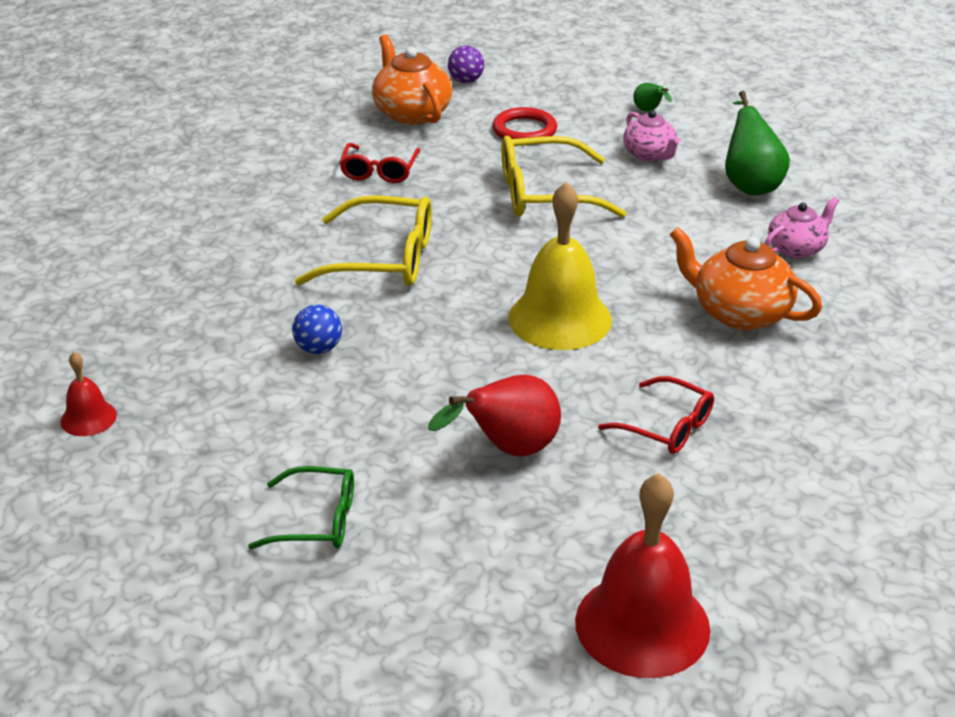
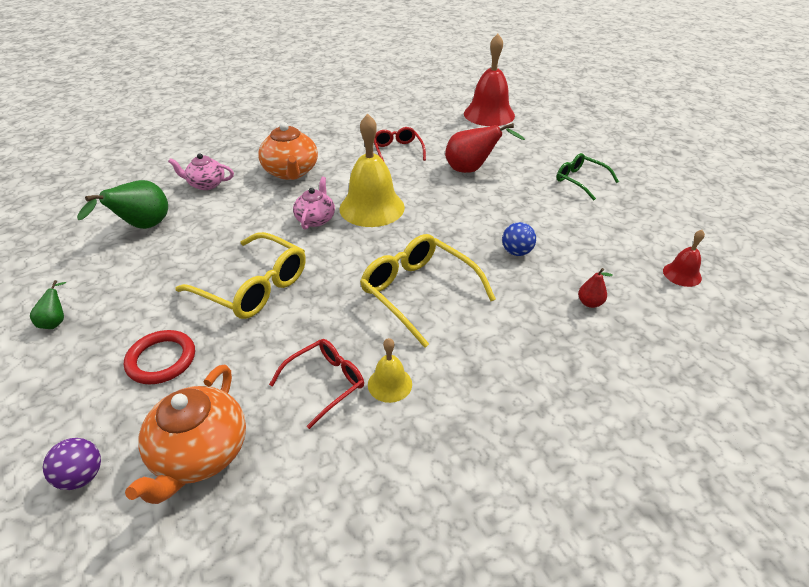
camera: 140 degrees left, 5 degrees up
pink teapot [623,110,680,161] -> pink teapot moved to [293,177,335,230]
none -> yellow bell [368,338,412,403]
none -> red pear [578,268,613,308]

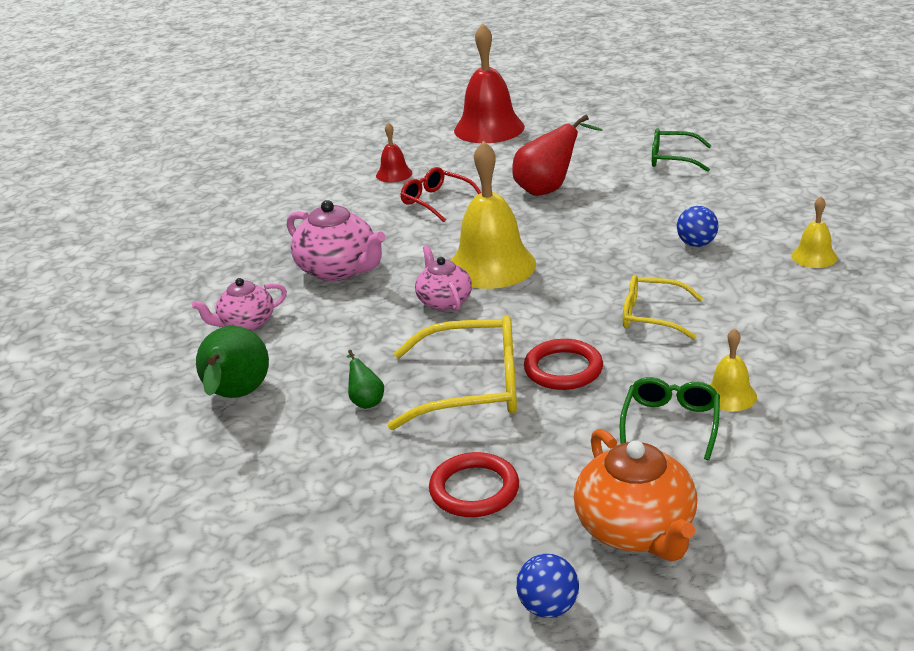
camera: 30 degrees left, 10 degrees down
green pear [30,280,66,329] -> green pear moved to [346,350,384,409]
purple ball [43,438,101,490] -> blue ball [516,554,579,618]
orange teapot [258,122,318,180] -> pink teapot [287,200,386,281]
red glasses [269,339,364,429] -> green glasses [620,377,720,460]
yellow glasses [360,234,496,348] -> yellow glasses [623,275,703,339], size x0.62
red pear [578,268,613,308] -> yellow bell [791,196,838,268]
red bell [663,230,705,287] -> red bell moved to [376,122,412,182]
none -> red ring [524,339,603,390]

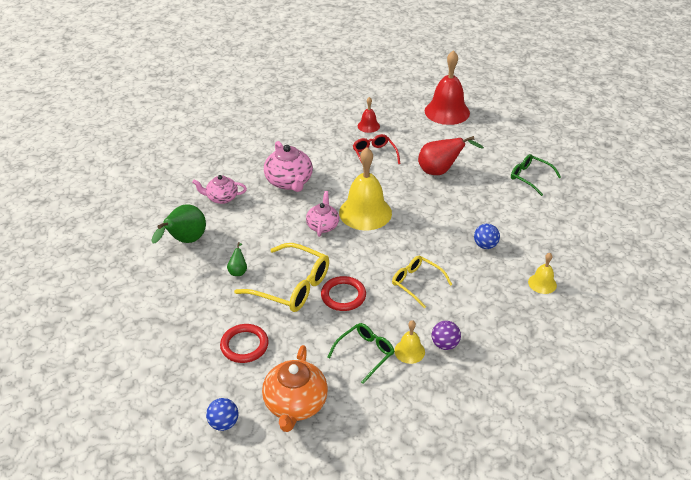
camera: 25 degrees right, 10 degrees up
none -> purple ball [432,321,461,350]

